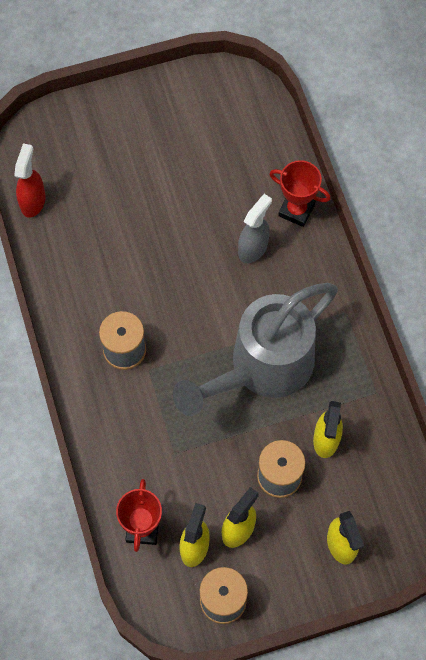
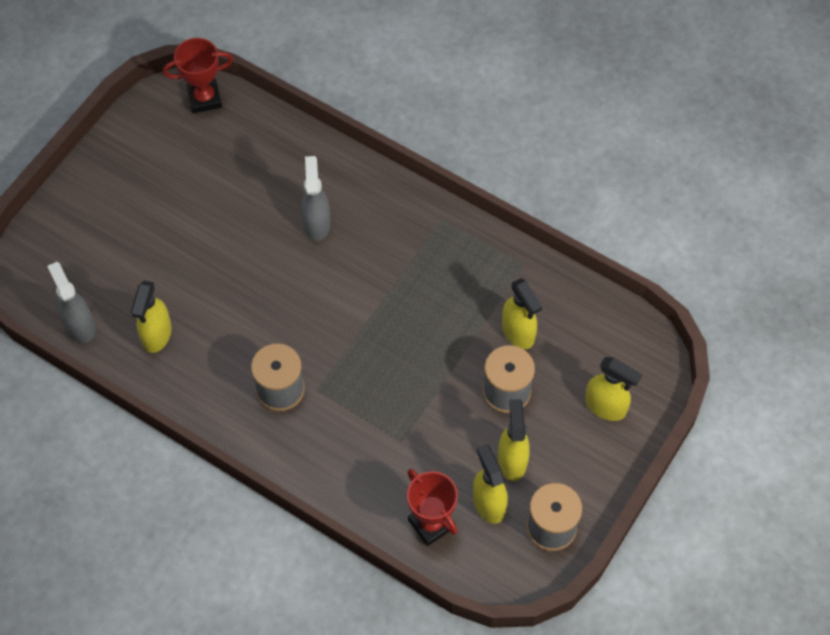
camera: 40 degrees left, 5 degrees down
red spray bottle [14,143,45,217] -> grey spray bottle [47,262,95,343]
grey watering can [173,283,338,416] -> none
red trophy [269,160,331,227] -> red trophy moved to [163,38,233,113]
none -> yellow spray bottle [131,281,172,353]

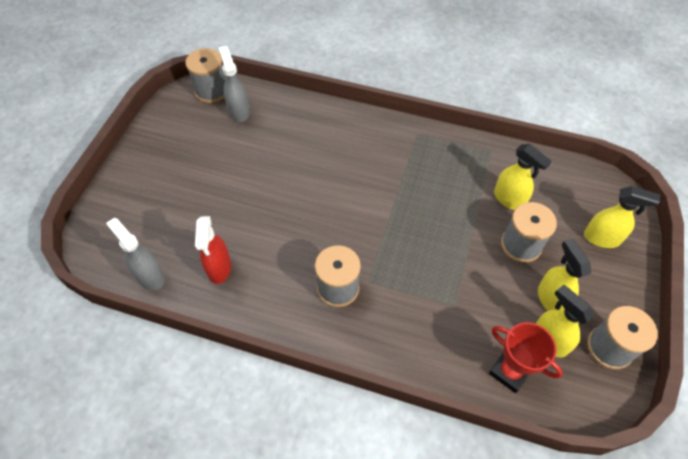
camera: 15 degrees left, 5 degrees down
yellow spray bottle [131,281,172,353] -> red spray bottle [195,216,231,284]
red trophy [163,38,233,113] -> grey spool [185,48,226,103]
grey spray bottle [301,156,331,241] -> grey spray bottle moved to [219,46,250,122]

